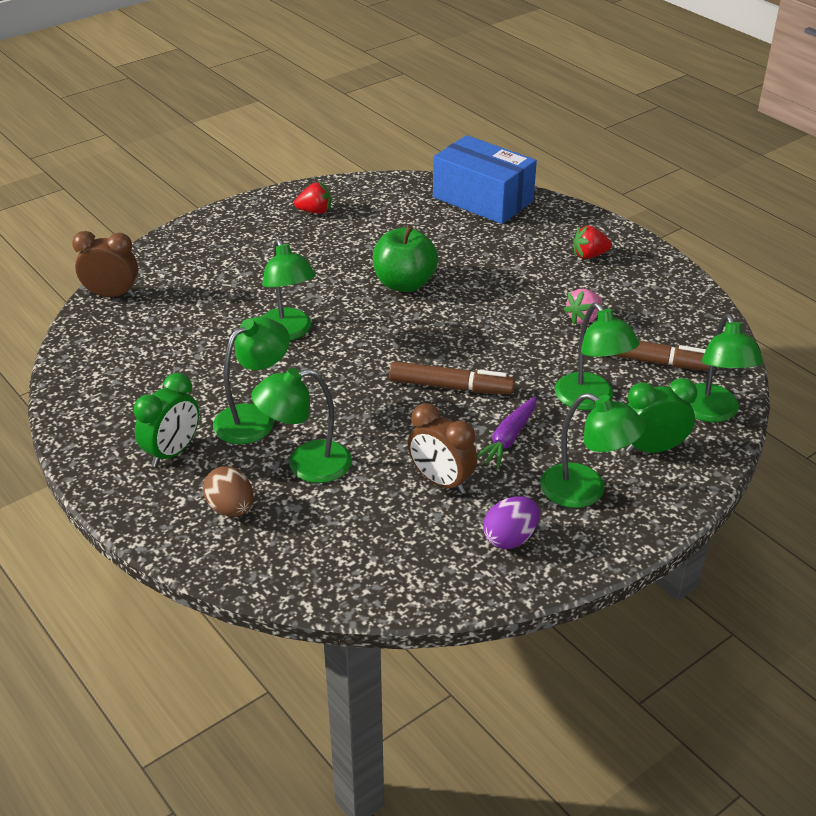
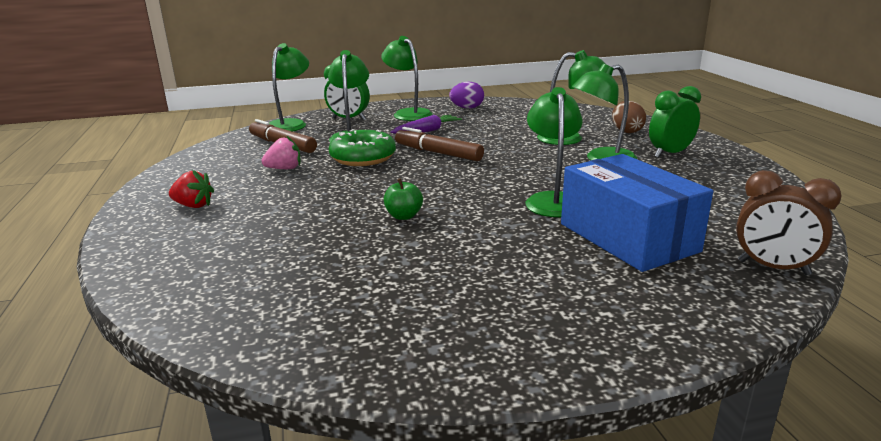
camera: 155 degrees left, 15 degrees down
red strawberry [294,182,331,214] -> none
green apple [373,225,438,292] -> green apple [384,178,423,220], size x0.52
brown clock [408,403,478,494] -> none
blue box [433,135,537,224] -> blue box moved to [561,154,713,272]
none -> green donut [329,129,396,166]

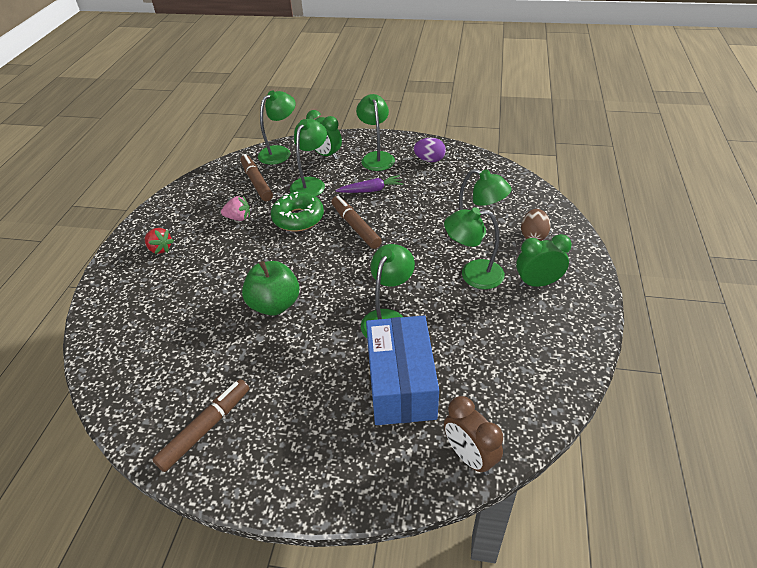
camera: 25 degrees right, 20 degrees up
green apple [384,178,423,220] -> green apple [242,261,299,316], size x1.91
none -> brown marker [152,379,249,472]

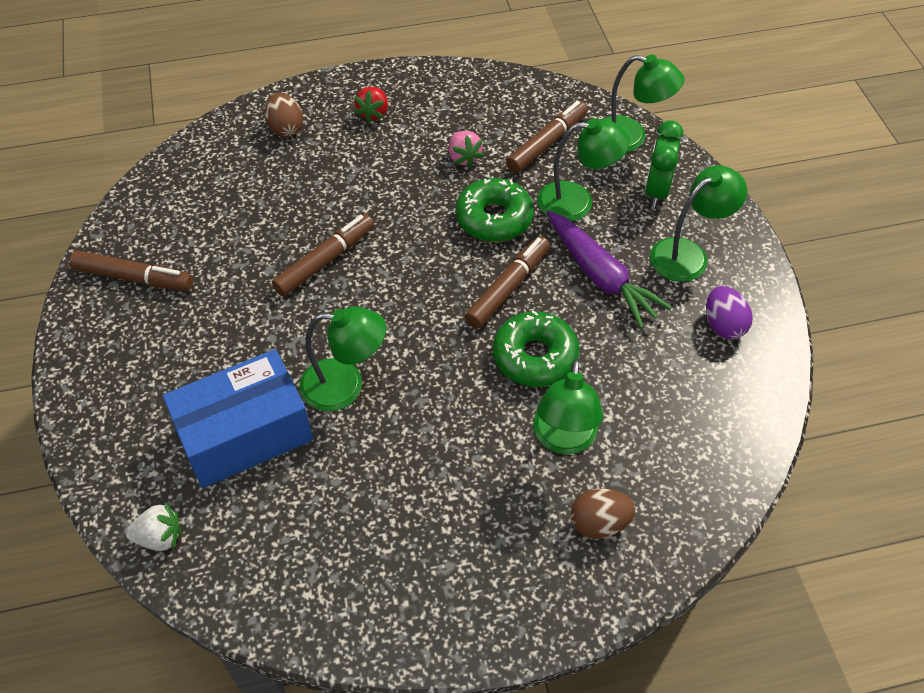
camera: 65 degrees right, 10 degrees up
green apple [242,261,299,316] -> brown marker [272,214,374,297]
purple carrot [335,175,404,193] -> purple carrot [546,211,672,328], size x1.53
green lamp [444,207,505,289] -> none
brown clock [444,396,503,475] -> white strawberry [125,503,181,551]
green clock [516,234,572,287] -> none
none -> brown egg [265,93,303,137]
none -> green donut [493,310,579,387]

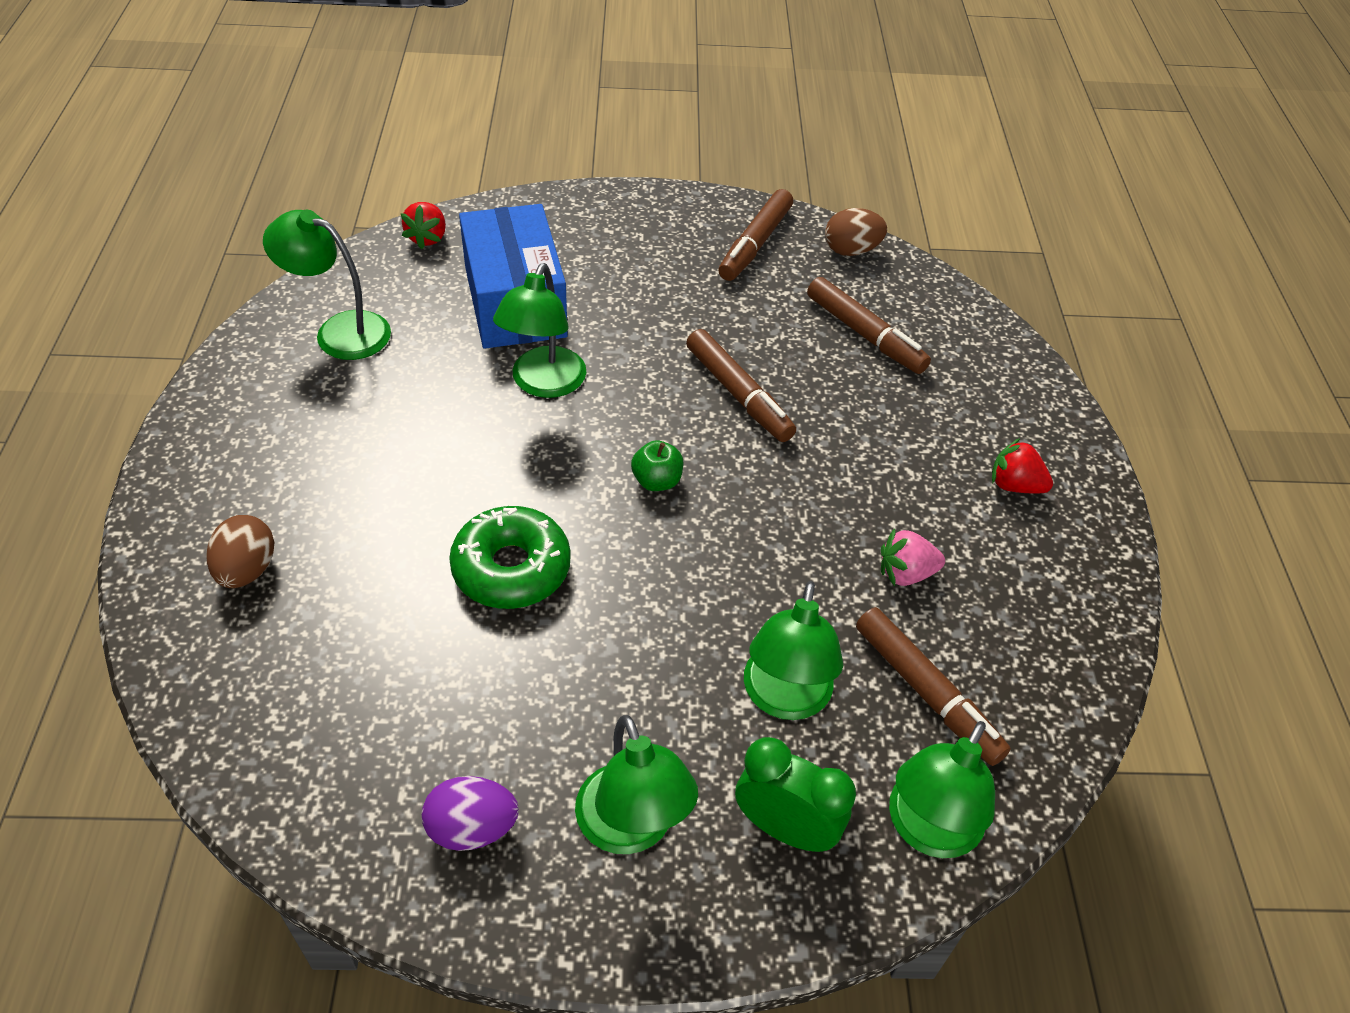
camera: 100 degrees right, 5 degrees down
white strawberry [125,503,181,551] -> red strawberry [400,202,446,249]
brown egg [265,93,303,137] -> brown egg moved to [825,208,887,256]
green donut [456,178,534,242] -> none
brown marker [465,236,550,328] -> brown marker moved to [807,277,931,374]
green lamp [533,359,603,454] -> green lamp moved to [263,210,391,360]
purple carrot [546,211,672,328] -> none
none -> green apple [631,440,683,491]

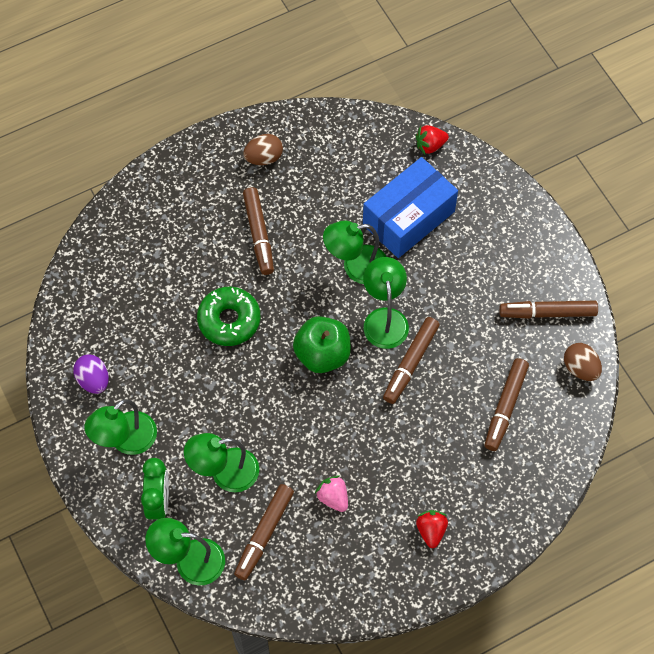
camera: 65 degrees right, 15 degrees up
brown egg [206,515,274,588] -> brown egg moved to [243,134,283,165]
green lamp [263,210,391,360] -> green lamp moved to [363,257,409,349]
green apple [631,440,683,491] -> green apple [293,316,351,373], size x1.91
none -> brown marker [243,187,274,275]

